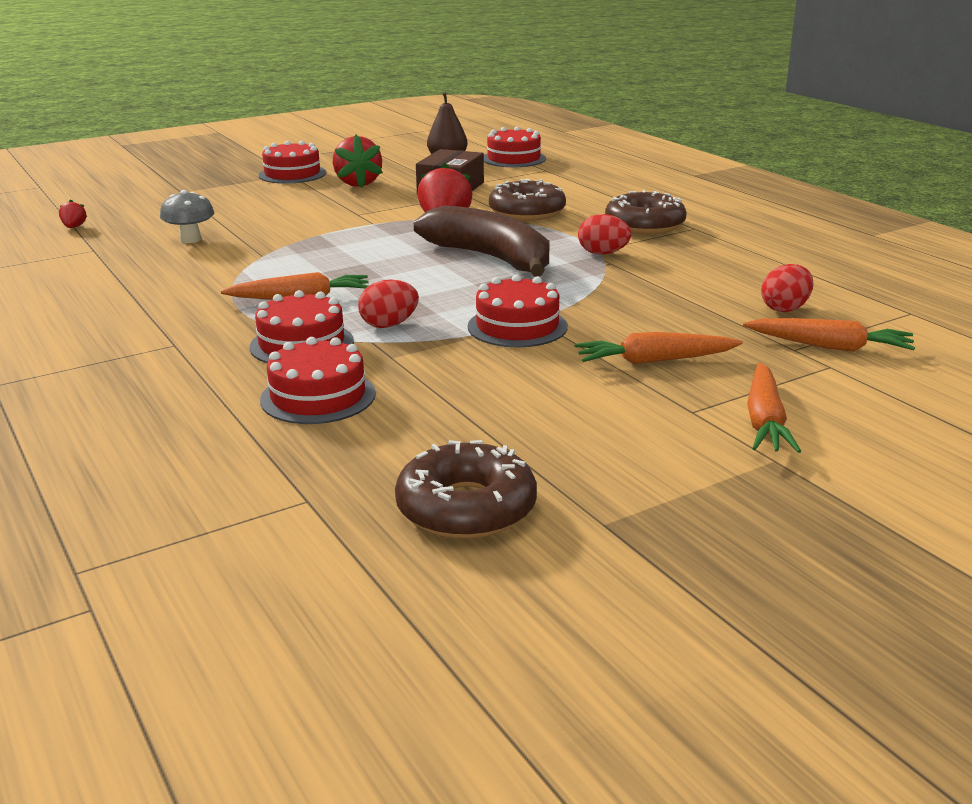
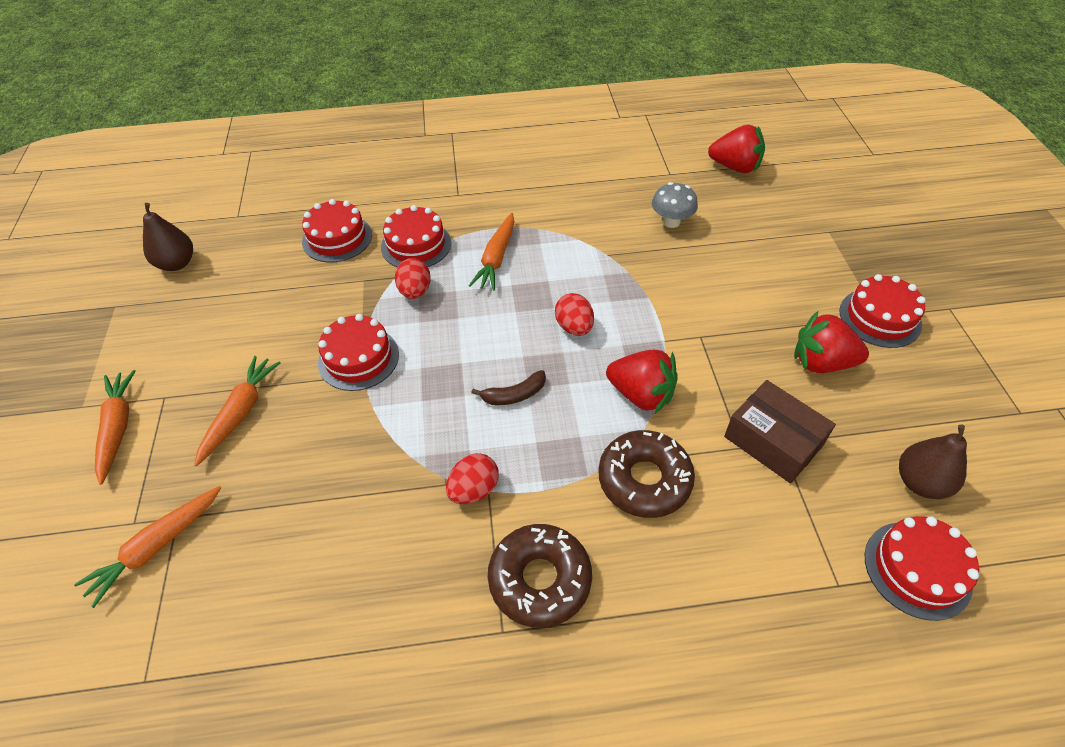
camera: 115 degrees right, 25 degrees up
red strawberry [59,200,87,228] -> red strawberry [708,125,765,173], size x2.11
brown donut [395,440,537,539] -> brown pear [143,203,193,271]
brown banana [414,206,549,276] -> brown banana [471,370,546,405], size x0.42
orange carrot [747,363,801,453] -> orange carrot turned 45 degrees clockwise [95,370,136,485]
red egg [761,264,813,312] -> red egg moved to [555,293,594,336]

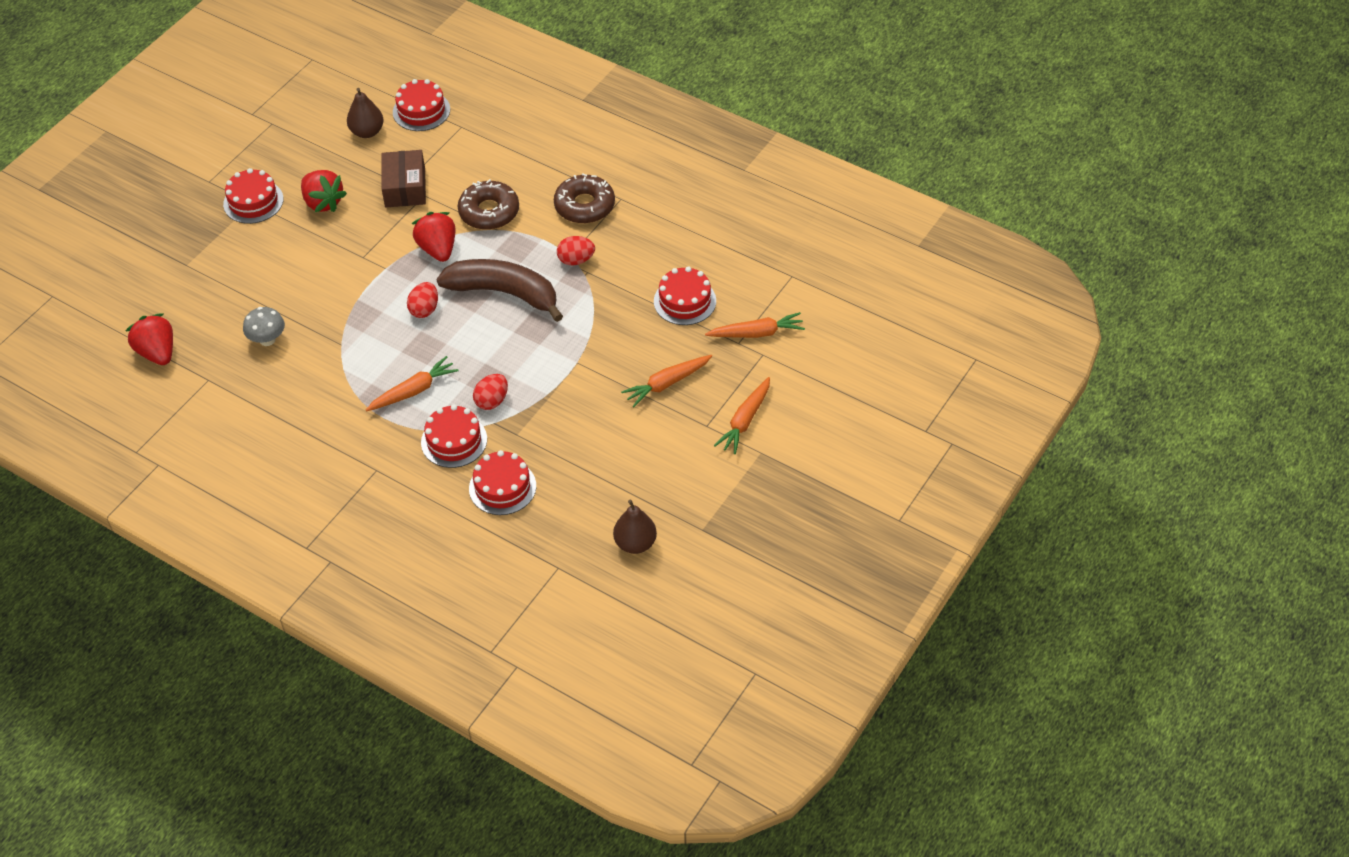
camera: 140 degrees left, 0 degrees up
red cake [318,314,399,391] -> red cake moved to [654,266,716,325]
brown banana [471,370,546,405] -> brown banana [436,259,563,322], size x2.40

